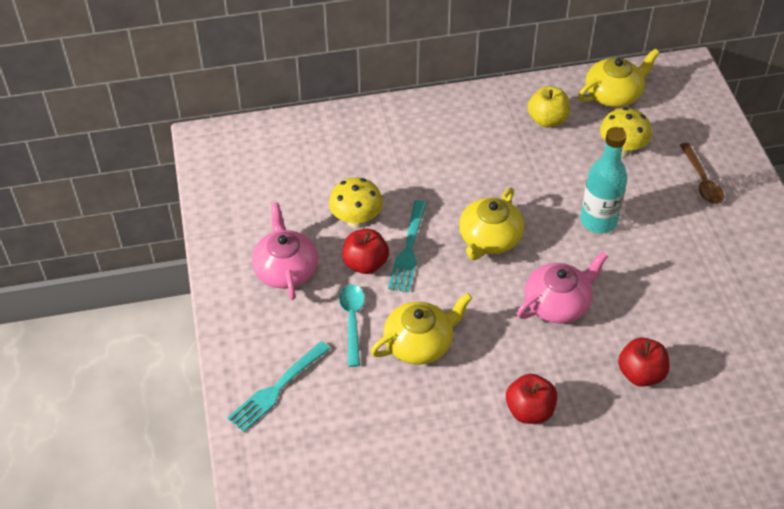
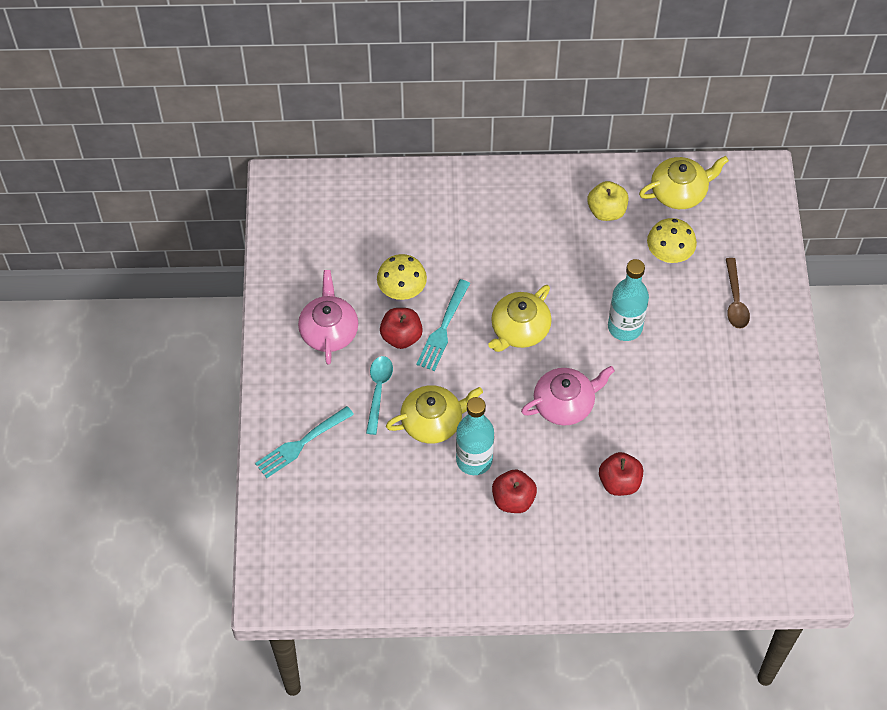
camera: 10 degrees right, 10 degrees up
none -> turquoise bottle [456,397,494,475]

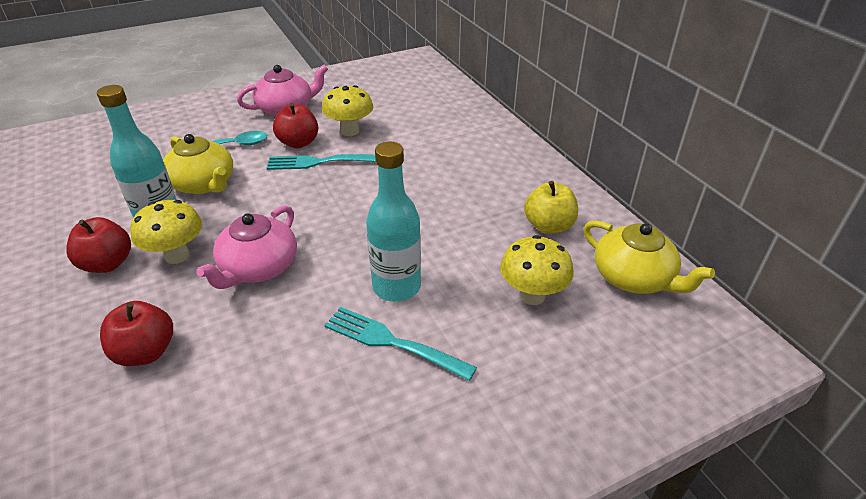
camera: 65 degrees right, 20 degrees down
turquoise fork [255,406,354,478] -> turquoise fork moved to [324,307,477,381]
yellow teapot [488,285,552,352] -> none
pink teapot [521,366,615,426] -> pink teapot turned 75 degrees clockwise [196,205,297,289]
brown spoon [726,258,750,329] -> none
none -> yellow mushroom [130,200,202,264]

